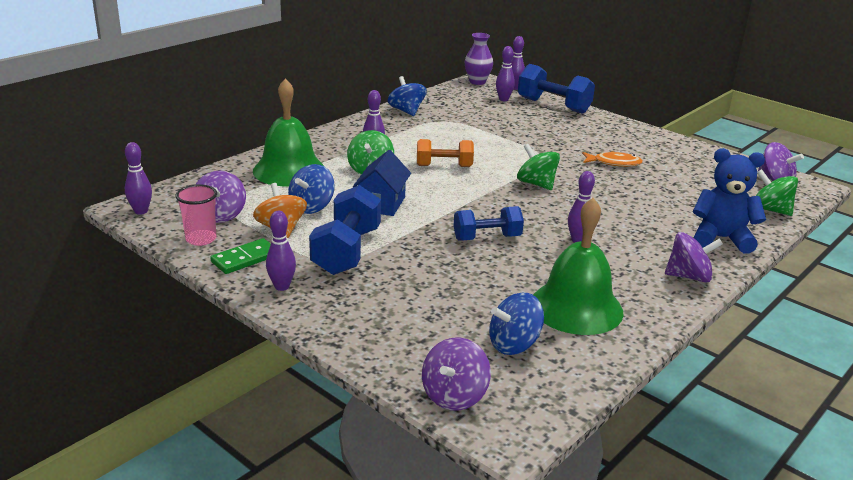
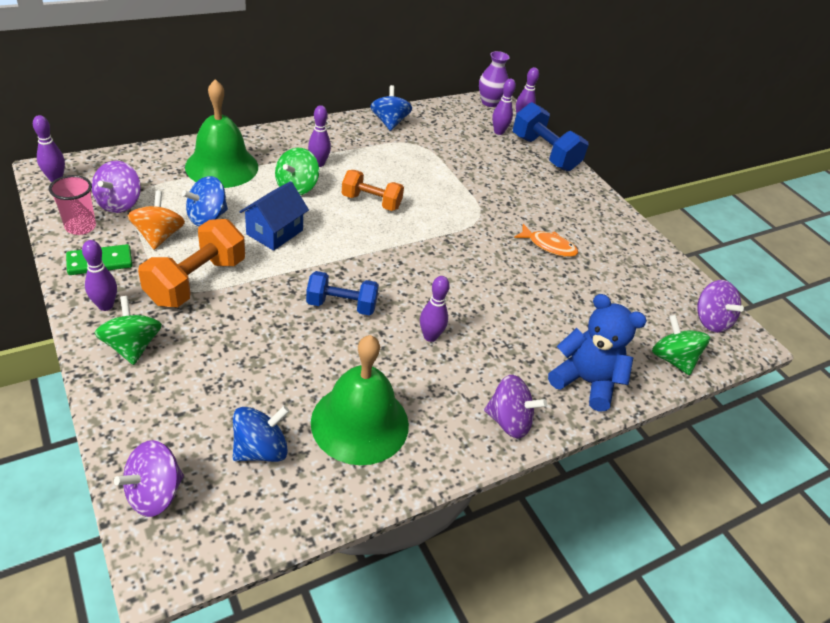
camera: 15 degrees right, 15 degrees up
blue dumbbell [309,185,381,275] -> orange dumbbell [138,219,245,307]
blue spinning top [489,293,544,355] -> blue spinning top turned 150 degrees clockwise [233,406,289,462]
green spinning top [517,144,560,190] -> green spinning top moved to [95,296,162,365]

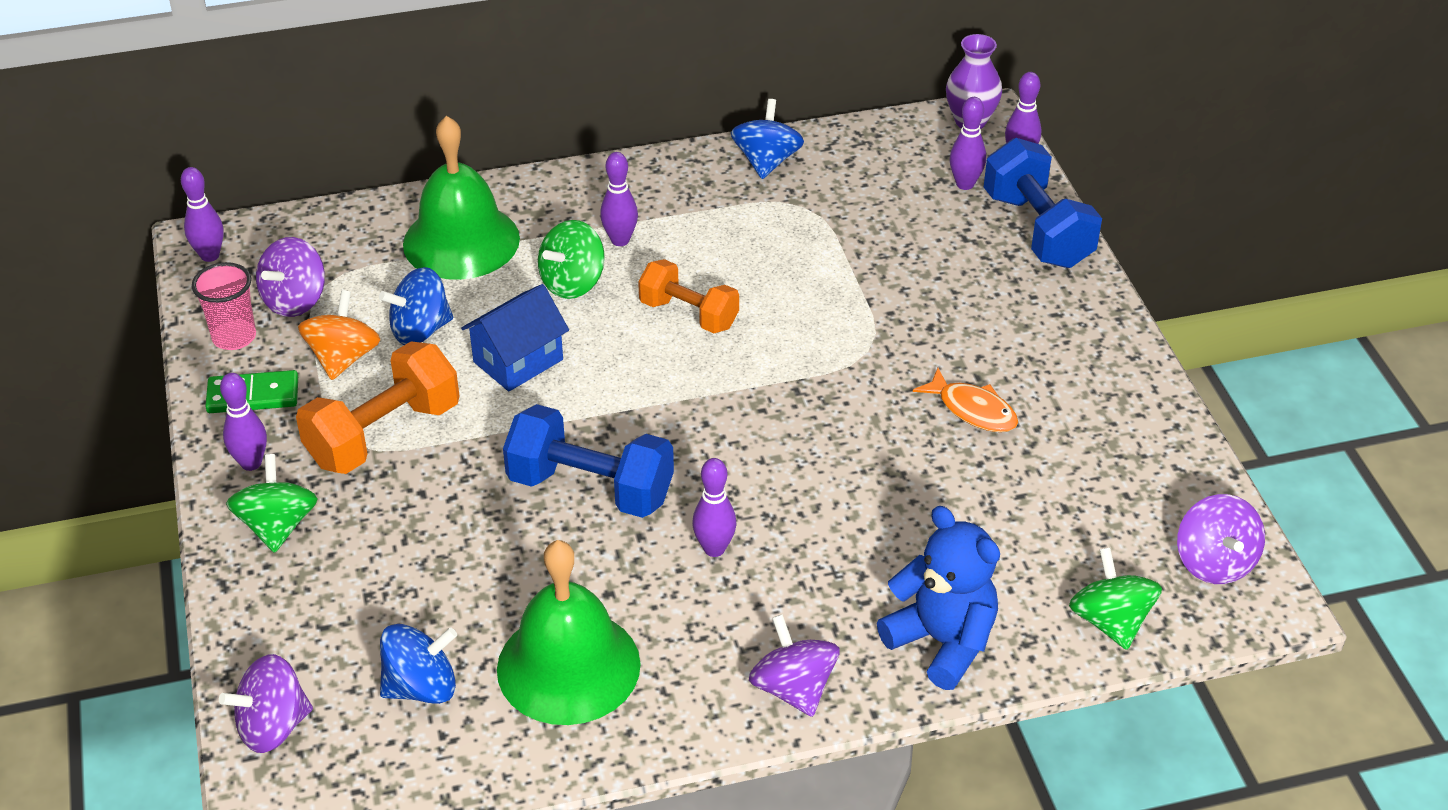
camera: 20 degrees right, 0 degrees up
blue dumbbell [306,271,379,315] -> blue dumbbell [503,404,674,518], size x1.50
purple spinning top [484,375,547,439] -> purple spinning top turned 150 degrees counterclockwise [749,614,840,717]

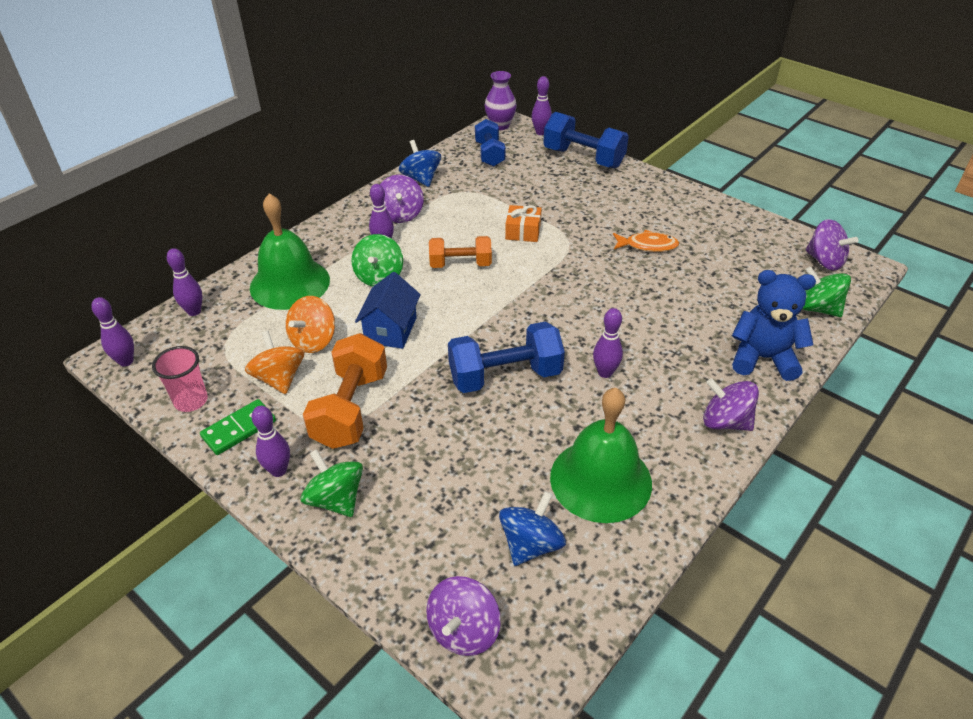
camera: 35 degrees left, 0 degrees up
purple spinning top [256,237,325,317] -> purple spinning top moved to [380,175,424,223]
blue spinning top [379,267,453,345] -> orange spinning top [286,296,335,353]
purple bowling pin [950,97,986,190] -> purple bowling pin moved to [167,248,202,316]
none -> blue dumbbell [475,119,505,167]
none -> orange gift [505,205,542,242]

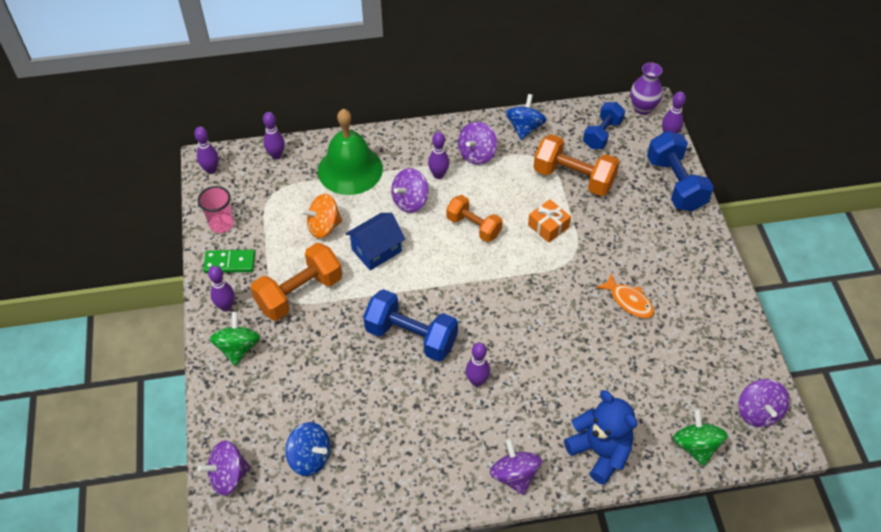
camera: 40 degrees right, 10 degrees up
orange spinning top [245,331,304,394] -> none
green spinning top [351,234,403,286] -> purple spinning top [391,168,428,213]
blue spinning top [499,491,566,566] -> blue spinning top turned 45 degrees clockwise [285,422,331,476]
green bell [550,388,652,523] -> none
none -> orange dumbbell [533,134,620,196]

